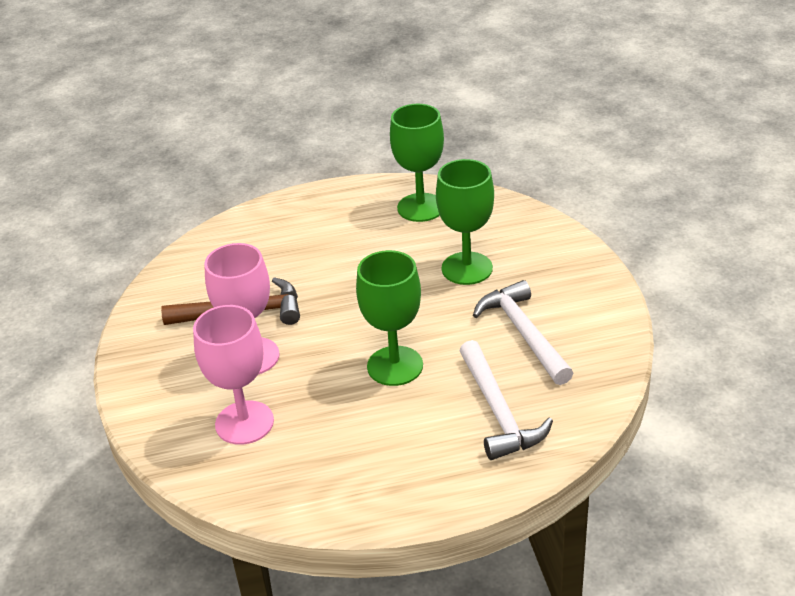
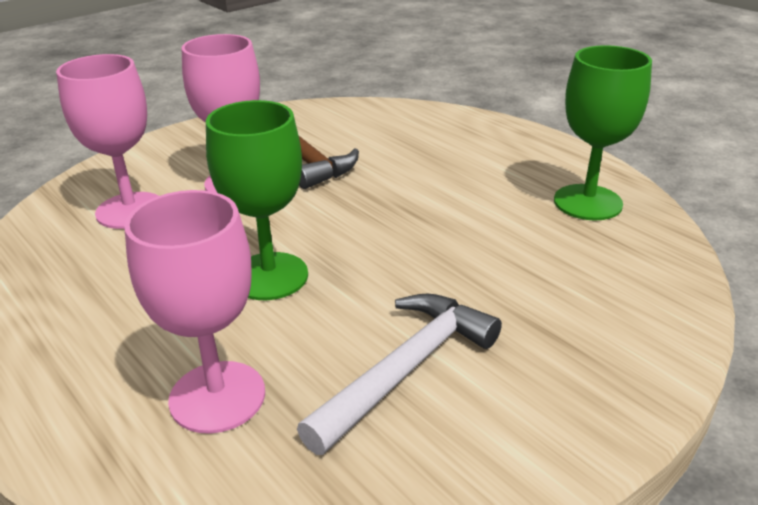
camera: 60 degrees right, 5 degrees down
green goblet [436,159,494,285] -> none
white hammer [459,340,553,460] -> pink goblet [124,190,265,434]

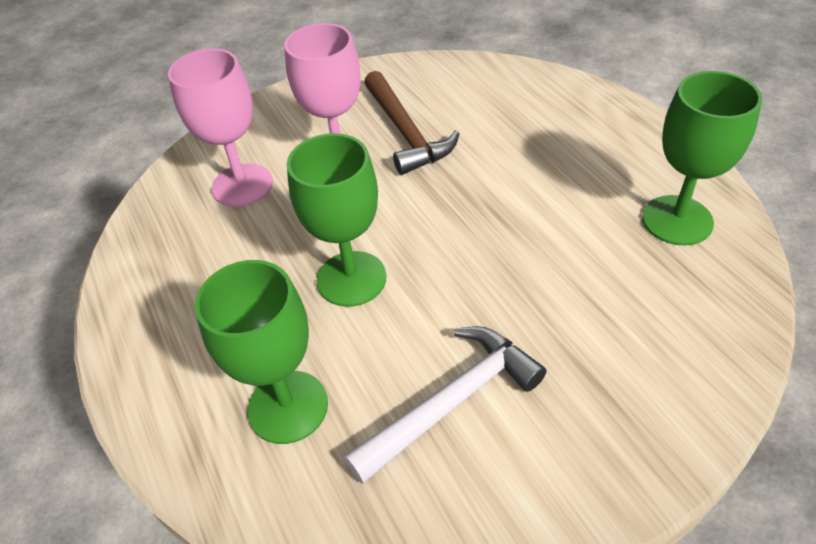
camera: 15 degrees right, 15 degrees up
pink goblet [124,190,265,434] -> green goblet [195,260,328,444]

